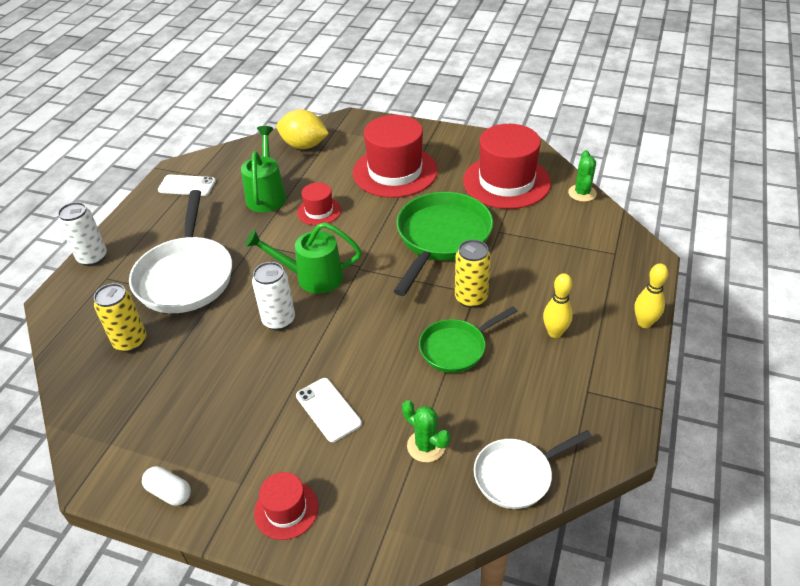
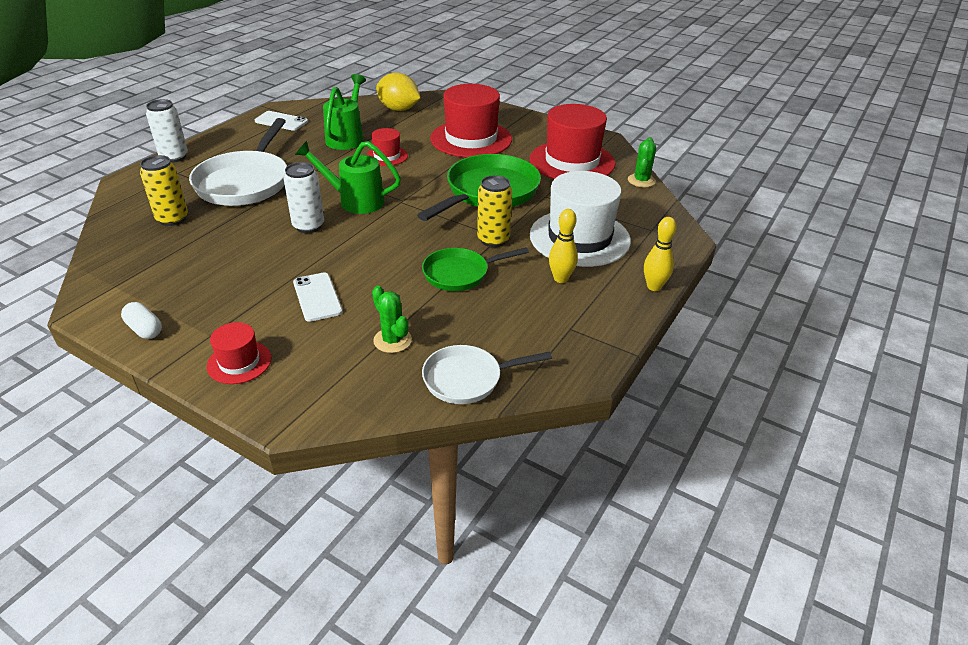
camera: 10 degrees right, 5 degrees down
none -> white hat [530,171,631,267]

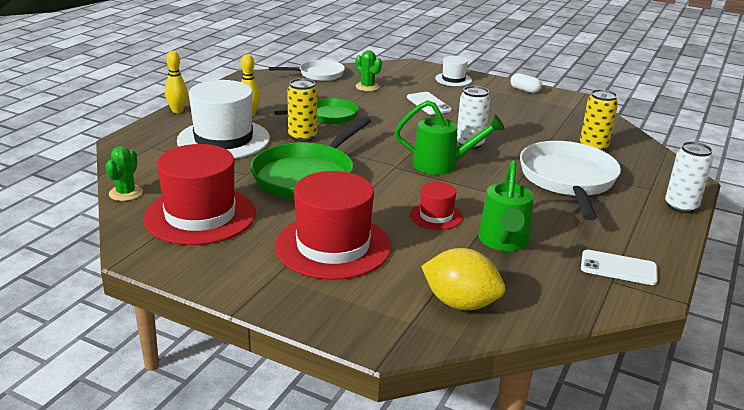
camera: 175 degrees right, 10 degrees down
red hat [207,322,271,384] -> white hat [435,56,472,86]

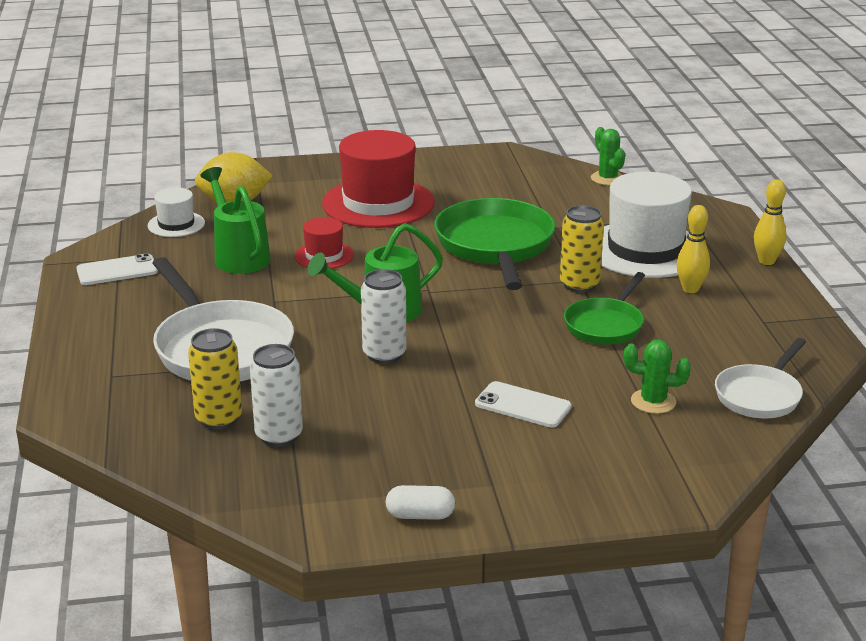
camera: 145 degrees right, 0 degrees up
red hat [143,144,256,245] -> none
white hat [435,56,472,86] -> white hat moved to [147,188,205,237]
white can [665,142,713,213] -> white can moved to [250,344,303,447]

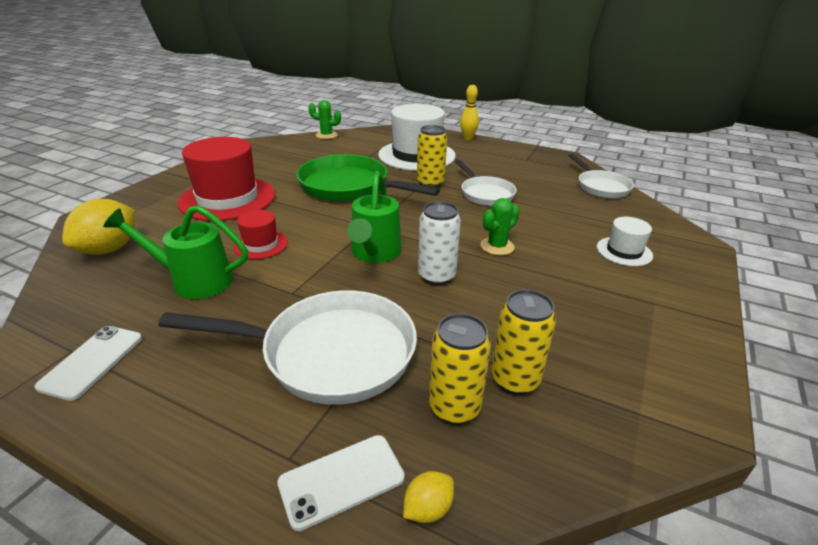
camera: 55 degrees left, 5 degrees up
white hat [147,188,205,237] -> white hat moved to [597,217,653,266]
white can [250,344,303,447] -> yellow can [491,289,556,395]
white capsule [386,485,455,520] -> none
white phone [475,381,572,428] -> white phone moved to [277,435,405,531]
green pan [564,272,645,345] -> white pan [455,160,516,206]
green cactus [624,340,691,414] -> green cactus moved to [480,198,520,255]
yellow bowling pin [677,205,710,293] -> none
none -> yellow lemon [403,471,454,523]

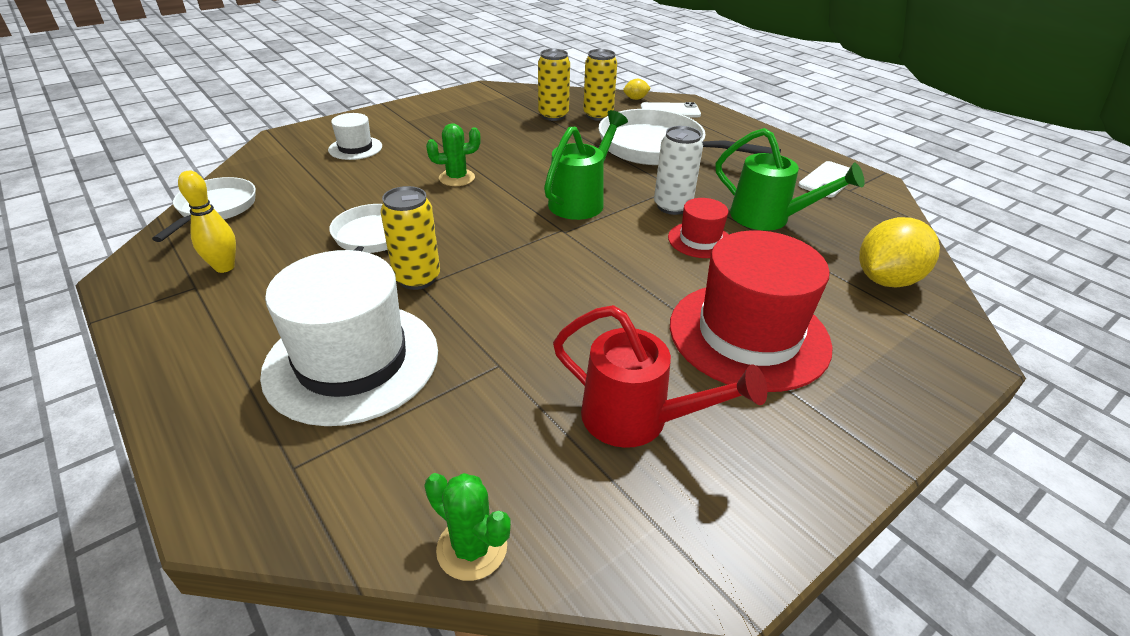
camera: 155 degrees left, 5 degrees up
green pan [296,154,440,202] -> none
white can [418,201,461,285] -> white can moved to [654,126,703,215]
yellow bowling pin [460,85,479,140] -> yellow bowling pin moved to [178,171,236,273]
none -> red watering can [553,305,767,448]

